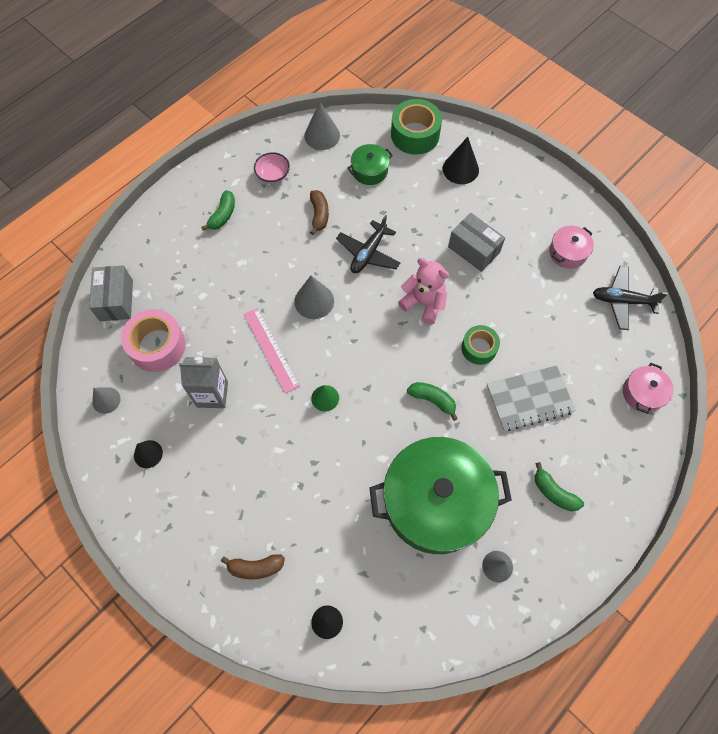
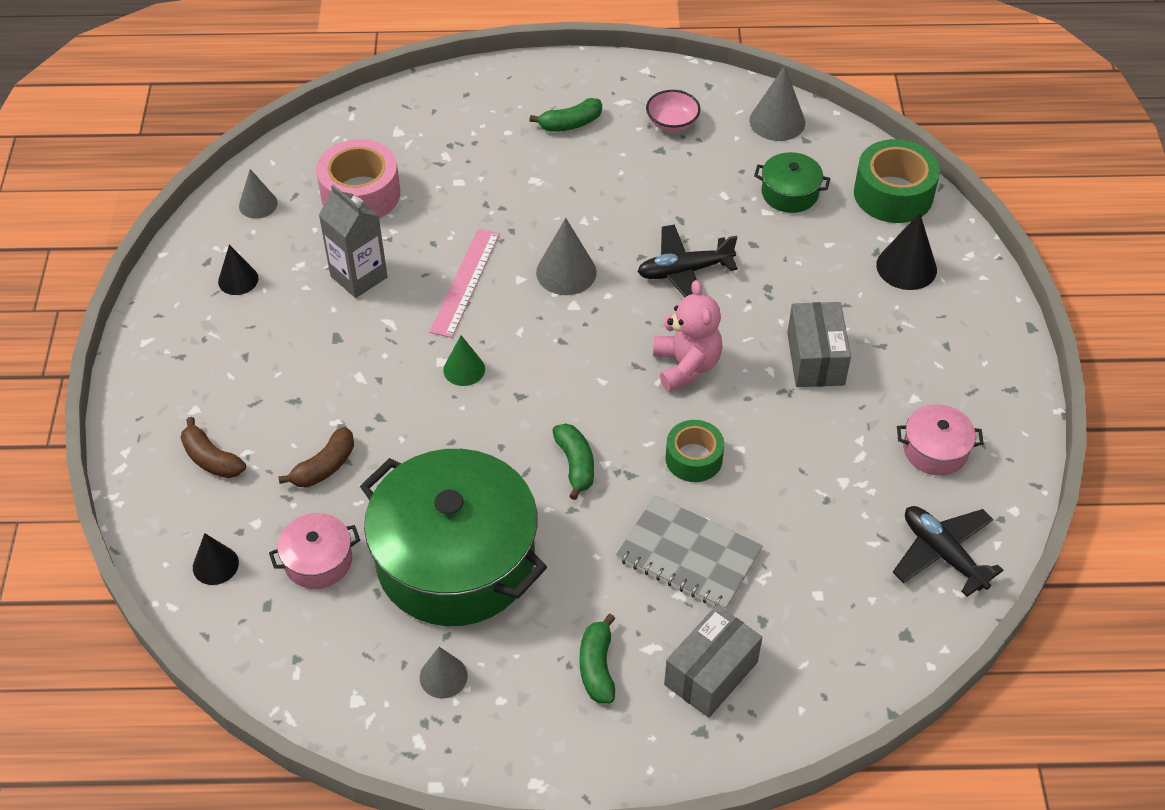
camera: 45 degrees right, 15 degrees down
grey box [89,265,133,321] -> grey box moved to [664,605,762,718]
brown banana [310,190,329,235] -> brown banana moved to [278,427,354,488]
pink pot [623,363,674,414] -> pink pot moved to [269,513,360,589]

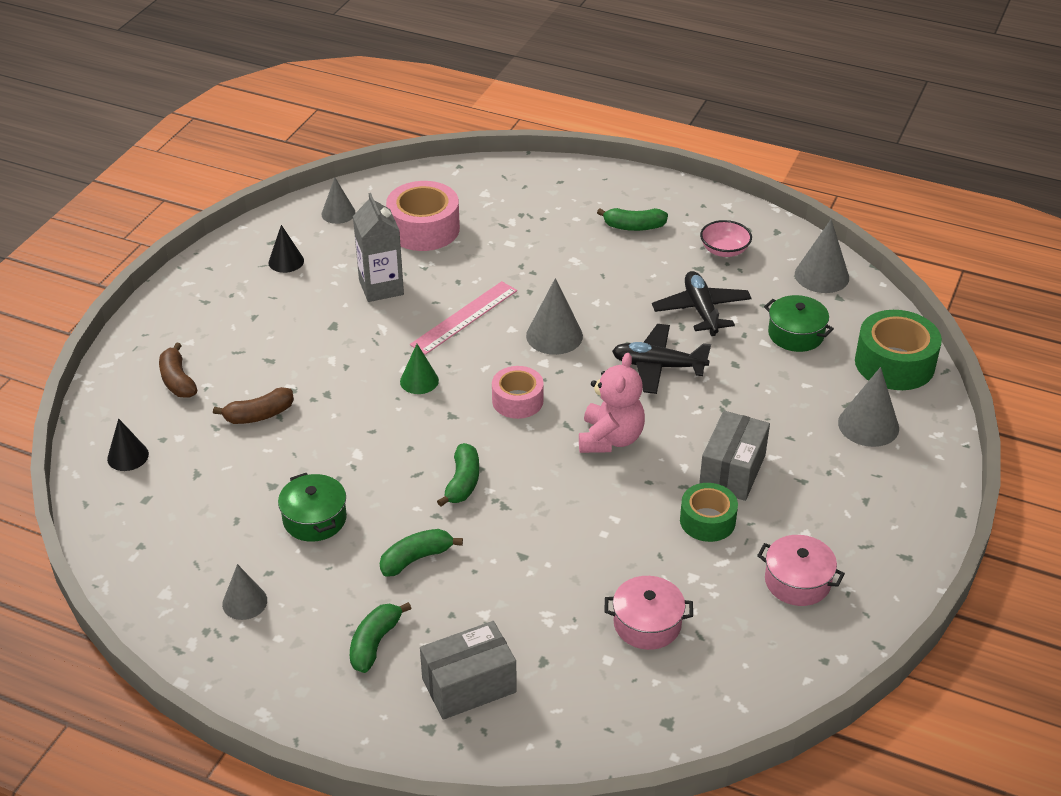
camera: 25 degrees right, 10 degrees down
pink pot [269,513,360,589] -> pink pot moved to [604,576,693,650]
green pot [360,449,547,626] -> green pot [278,473,347,542], size x0.43
grey notebook [616,495,763,610] -> none
green tape [665,420,724,482] -> green tape moved to [680,483,738,542]
black cone [876,213,937,290] -> grey cone [838,367,899,447]
black plane [893,506,1003,597] -> black plane moved to [652,271,752,336]
none -> green banana [380,529,463,577]
none -> pink tape [492,366,544,419]

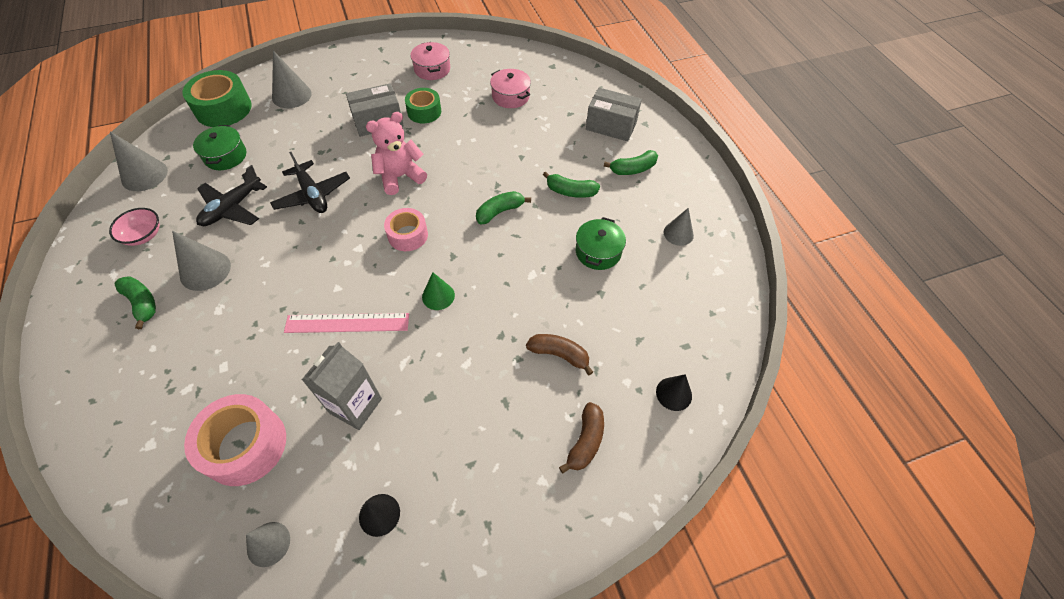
camera: 135 degrees left, 15 degrees up
grey cone [526,278,583,355] -> grey cone moved to [172,231,231,291]

